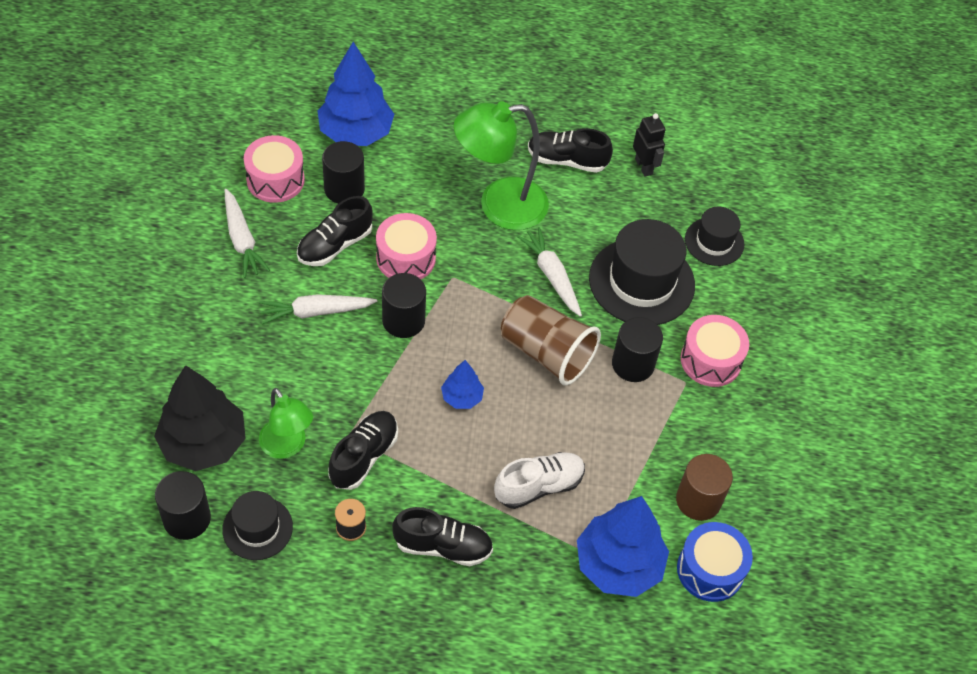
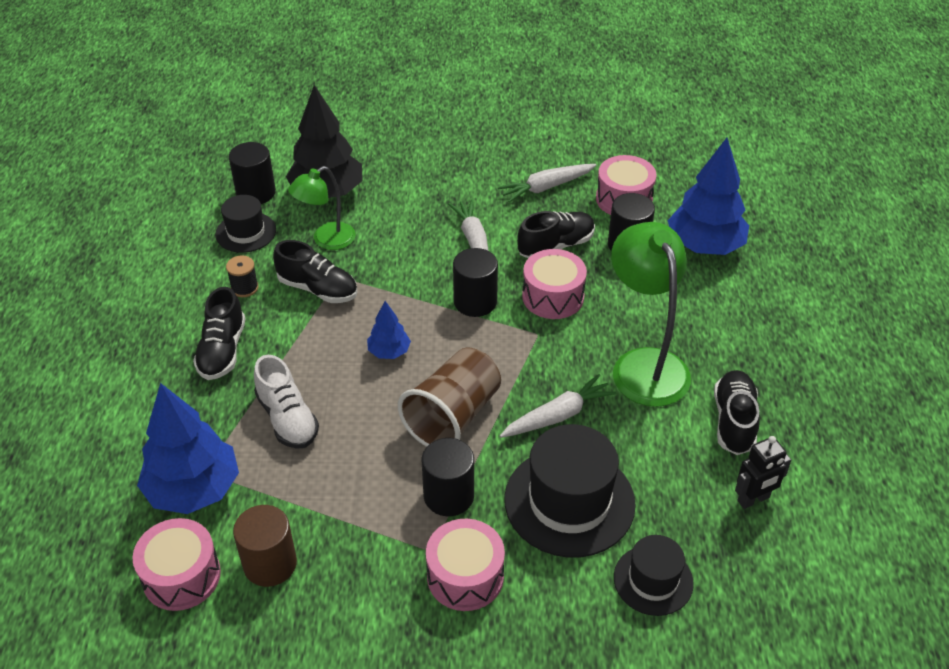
camera: 90 degrees right, 10 degrees down
black shoe [297,196,373,266] -> black shoe turned 105 degrees clockwise [517,211,595,258]
blue drum [677,522,753,602] -> pink drum [132,518,221,611]

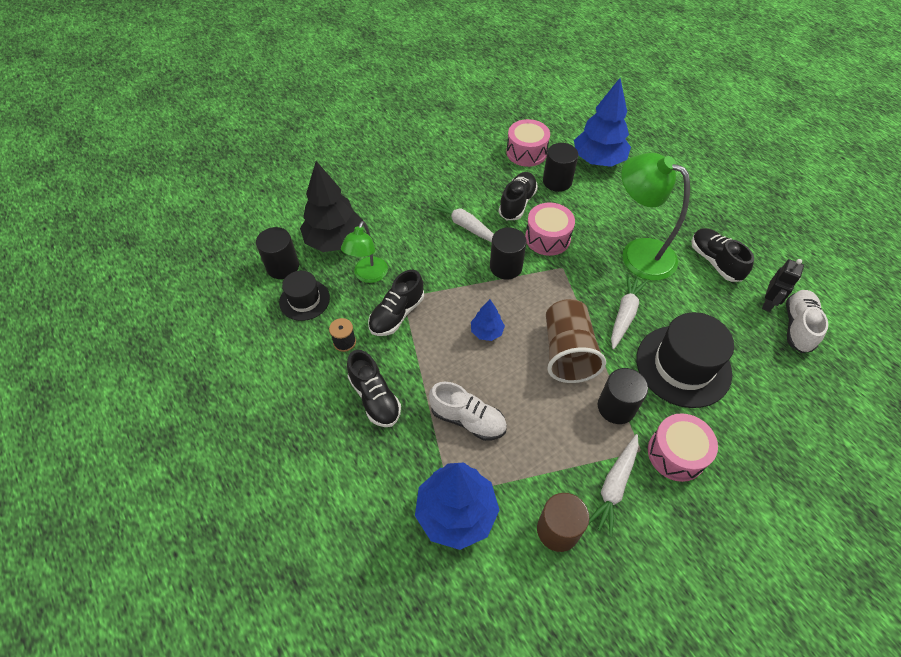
camera: 35 degrees left, 10 degrees up
pink drum [132,518,221,611] -> none
black shoe [273,240,358,303] -> black shoe turned 135 degrees clockwise [368,270,424,336]
white carrot [498,164,596,203] -> white carrot moved to [588,434,639,537]
black hat [614,535,694,616] -> none
none -> white shoe [786,290,828,353]

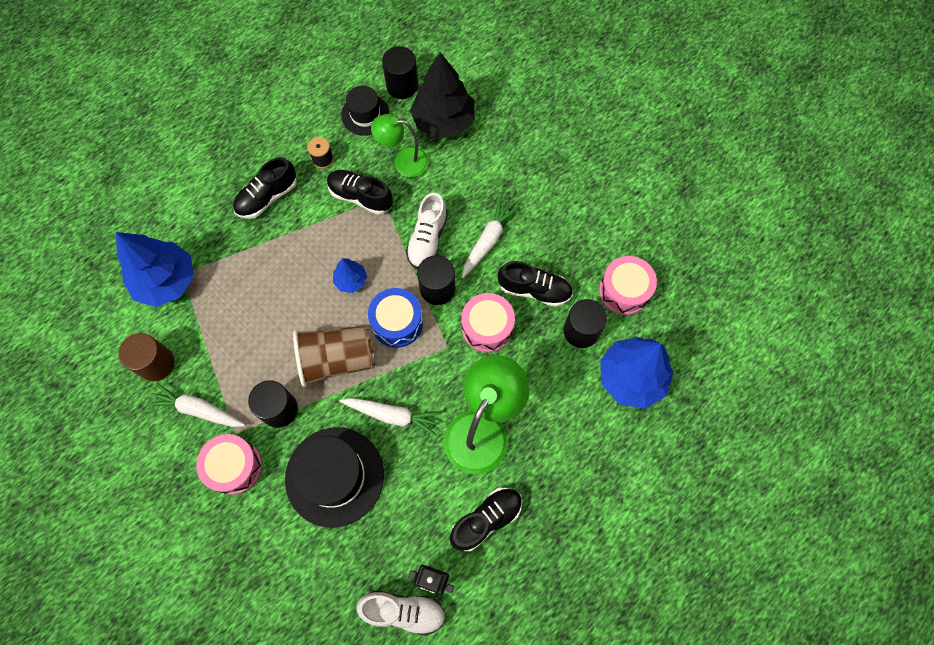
camera: 80 degrees right, 15 degrees up
white shoe [429,382,507,441] -> white shoe moved to [406,193,448,269]
none -> blue drum [368,288,423,348]

